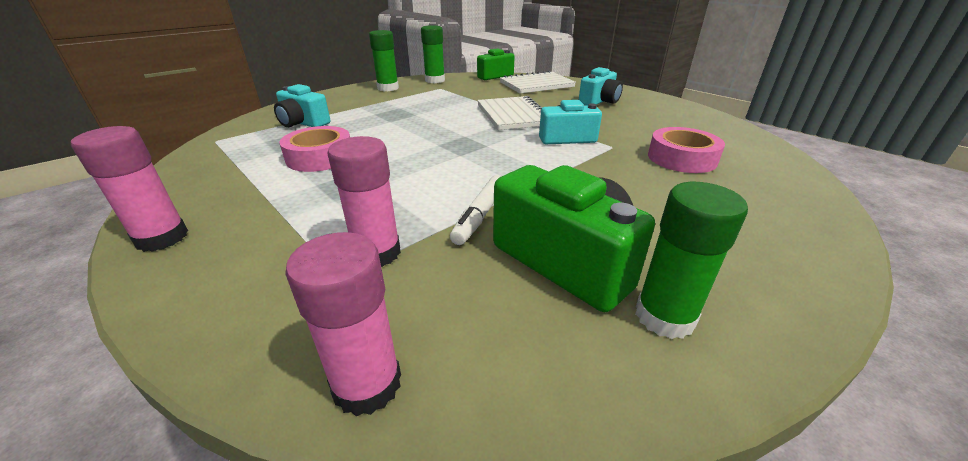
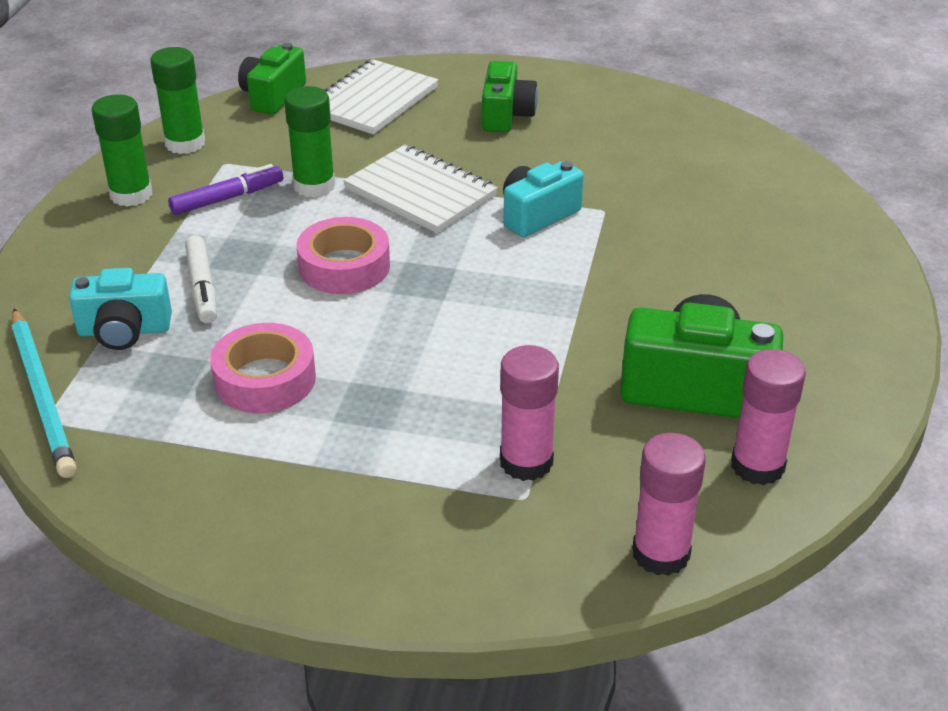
camera: 35 degrees left, 5 degrees up
pink glue stick [71,126,188,252] -> pink glue stick moved to [731,349,806,485]
white marker [450,175,501,245] -> white marker moved to [185,236,217,323]
turquoise camera [579,67,623,106] -> green camera [482,61,538,132]
green glue stick [635,182,748,339] -> green glue stick moved to [284,86,335,198]
pink tape [648,127,725,173] -> pink tape moved to [297,217,390,294]
none -> turquoise pencil [12,308,77,478]
none -> purple marker [168,164,283,215]

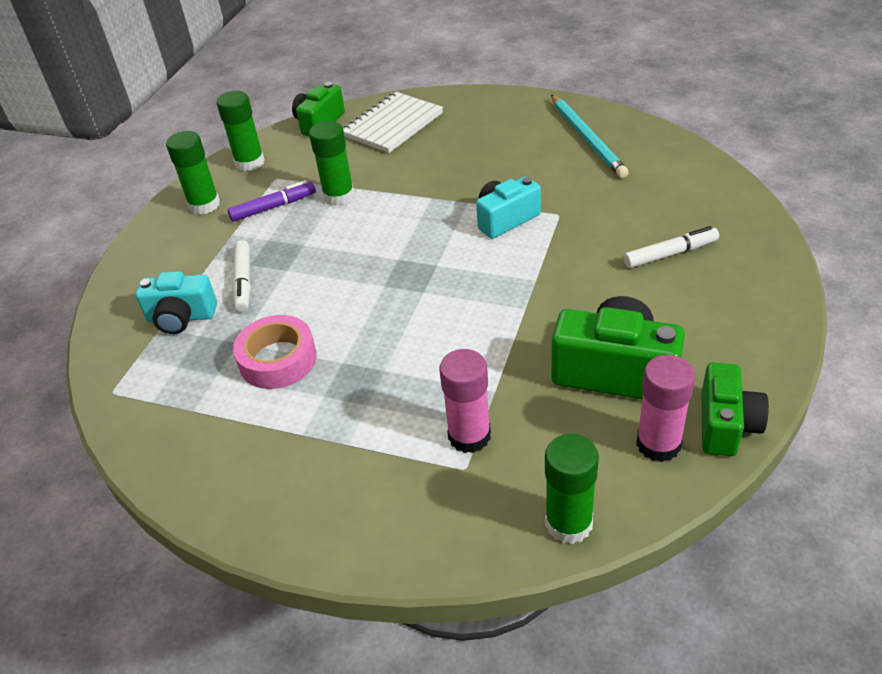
camera: 10 degrees right, 5 degrees up
turquoise pencil [12,308,77,478] -> turquoise pencil moved to [551,95,629,178]
pink tape [297,217,390,294] -> none
white notebook [343,145,498,233] -> none
green camera [482,61,538,132] -> green camera moved to [702,363,769,456]
pink glue stick [632,433,706,576] -> green glue stick [545,434,599,544]
none -> white marker [623,226,719,268]

